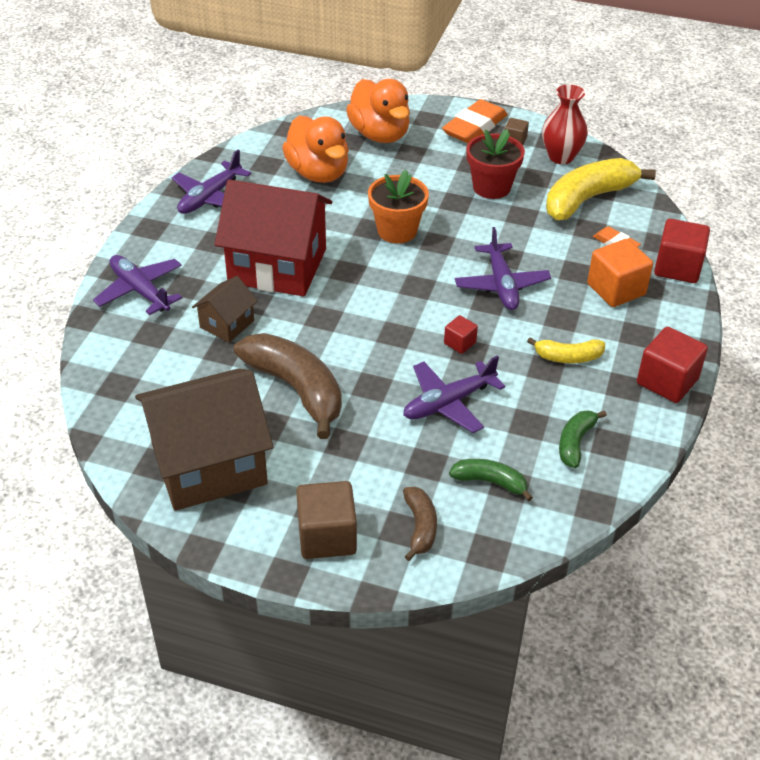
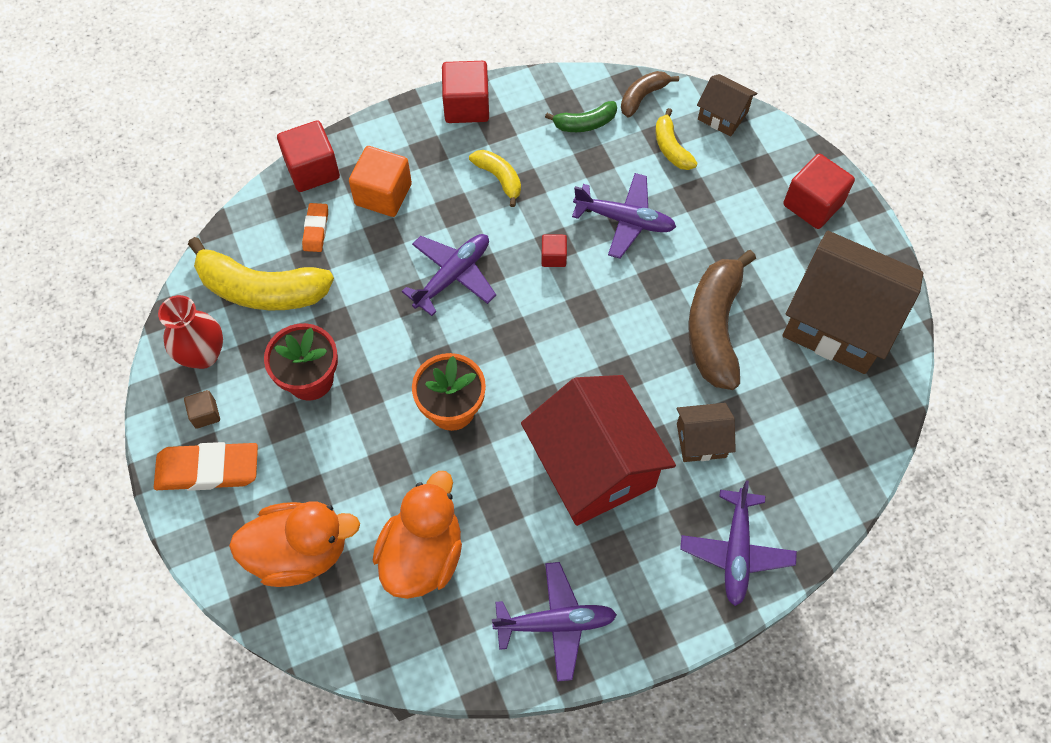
camera: 130 degrees left, 20 degrees up
brown cube [296,481,357,559] -> red cube [783,154,855,229]
orange duck [346,79,410,143] -> orange duck turned 60 degrees clockwise [229,501,360,587]
brown banana [403,487,437,561] -> brown banana moved to [621,71,679,117]
green banana [449,459,533,501] -> yellow banana [655,108,698,170]
none -> brown house [697,74,757,137]

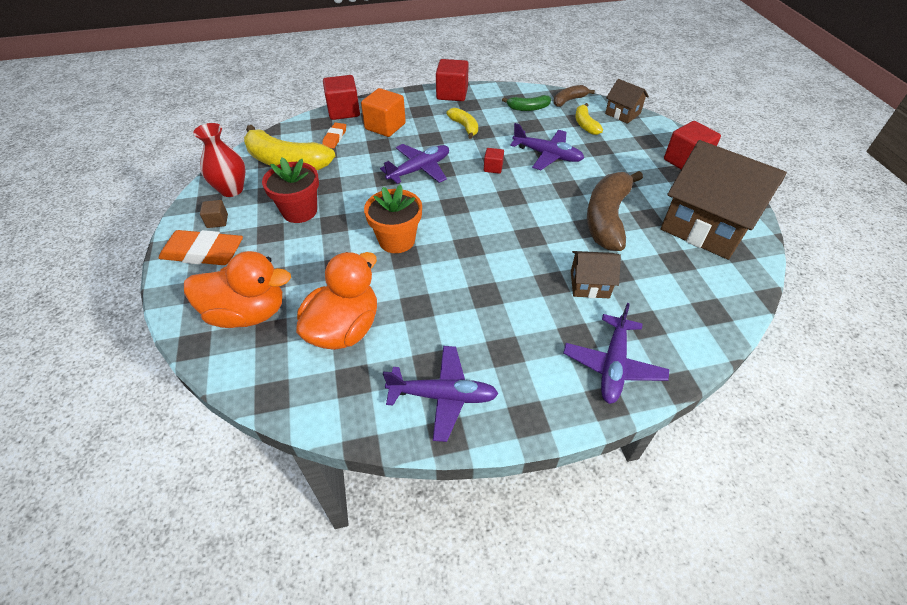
camera: 10 degrees right, 15 degrees down
red house [521,375,676,526] -> none

